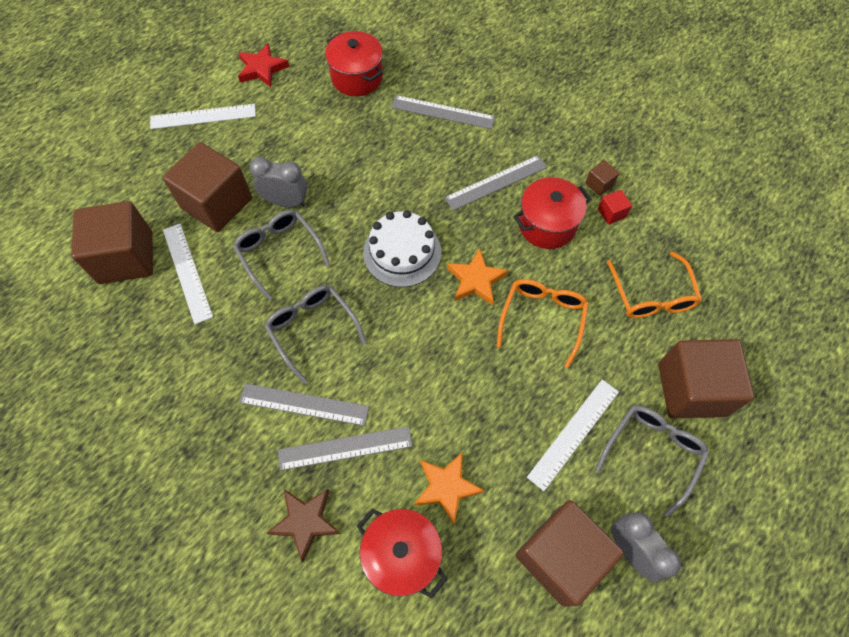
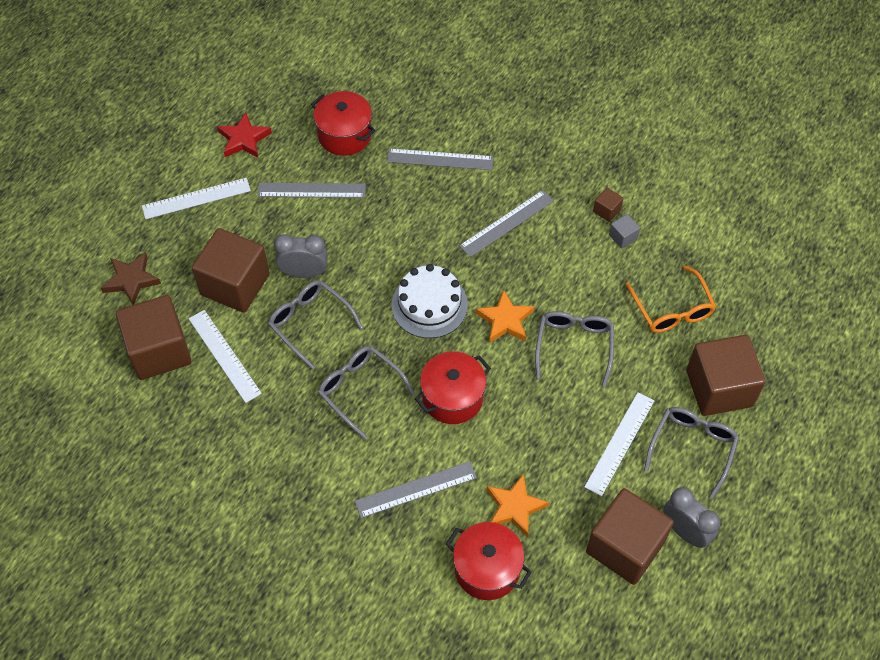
camera: 10 degrees left, 5 degrees down
grey ruler [239,383,369,426] -> grey ruler moved to [258,183,366,198]
brown star [267,489,341,562] -> brown star moved to [101,253,161,305]
orange glasses [496,279,589,368] -> grey glasses [535,311,614,387]
red pot [513,177,592,249] -> red pot moved to [415,351,491,424]
red cube [598,190,632,225] -> grey cube [609,214,640,249]

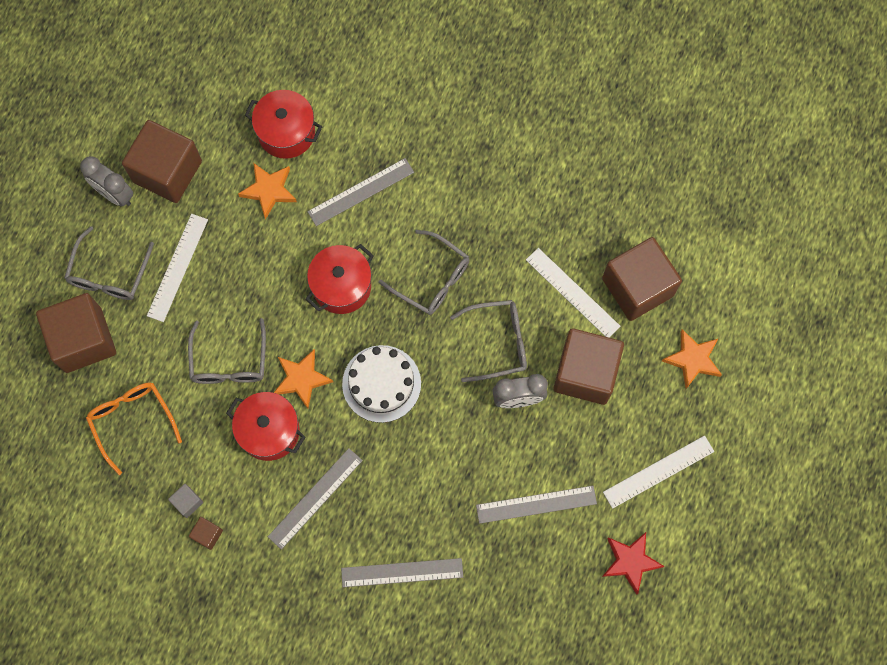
camera: 170 degrees right, 15 degrees up
brown star [101,253,161,305] -> orange star [662,329,722,389]
grey glasses [268,280,363,370] -> grey glasses turned 45 degrees counterclockwise [450,300,527,382]
red pot [311,91,376,156] -> red pot moved to [226,392,305,461]

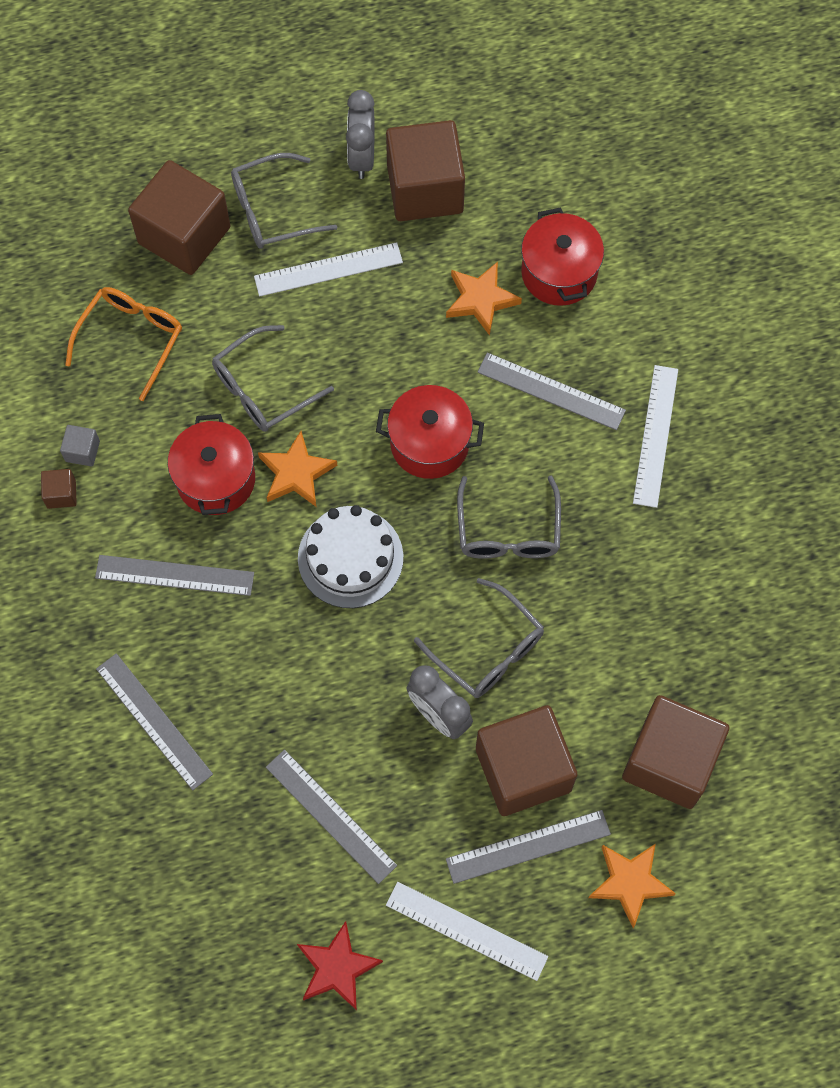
camera: 55 degrees right, 5 degrees down
white ruler [526,248,621,338] -> white ruler moved to [633,365,678,508]
none -> grey ruler [446,810,611,884]

